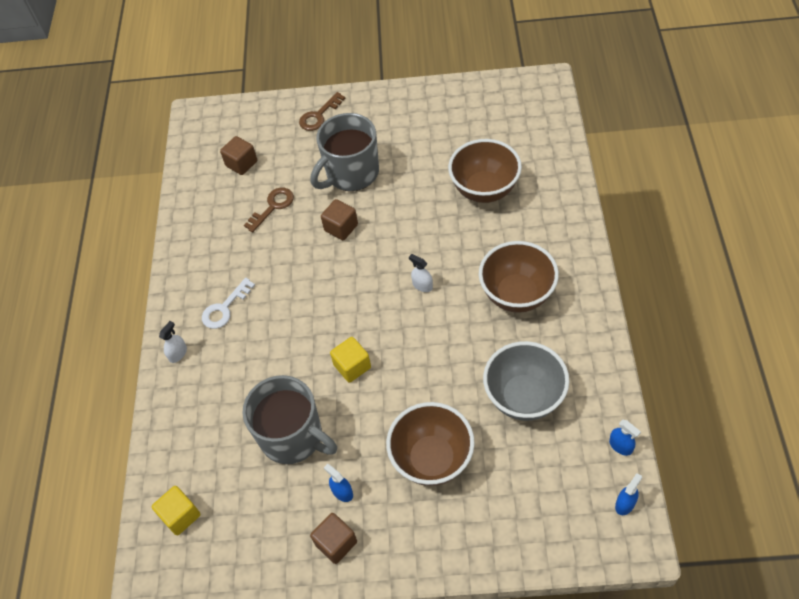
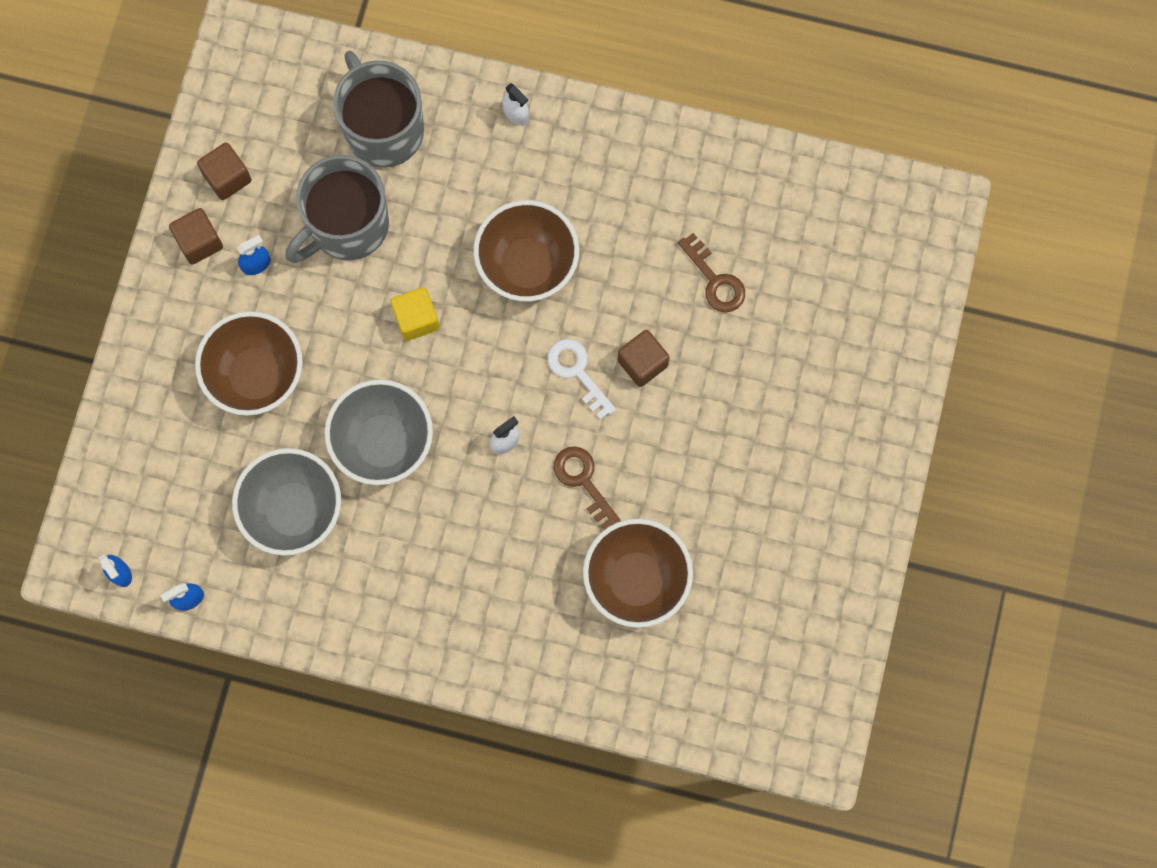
camera: 100 degrees right, 20 degrees up
yellow cube [152,486,200,535] -> none
white key [202,278,255,329] -> white key moved to [548,339,616,420]
brown cube [220,136,257,175] -> brown cube moved to [197,143,251,200]
brown key [299,92,345,131] -> brown key moved to [554,446,621,530]
grey mug [311,113,379,191] -> grey mug moved to [333,51,424,168]
brown bowl [479,241,559,313] -> brown bowl moved to [473,200,579,302]
none -> grey bowl [324,379,433,485]

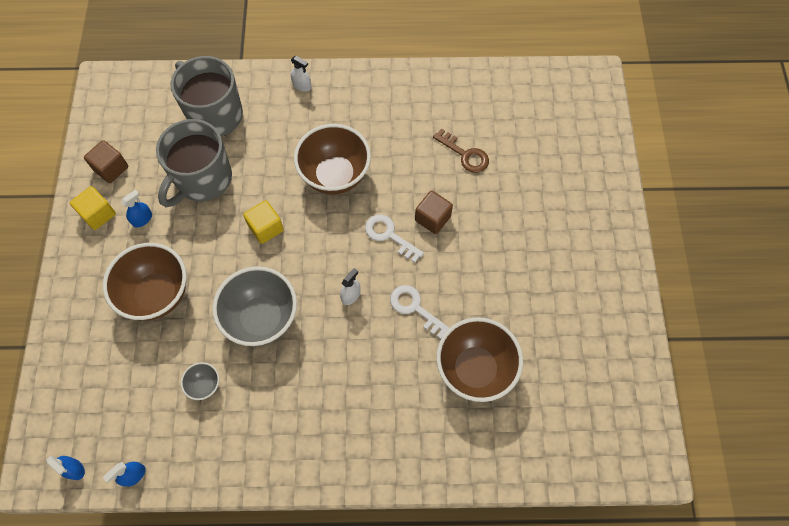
camera: 15 degrees left, 10 degrees down
brown cube [169,208,223,264] -> yellow cube [70,186,116,230]
grey bowl [232,448,341,556] -> grey bowl [181,362,219,400], size x0.45
brown key [554,446,621,530] -> white key [390,285,449,339]

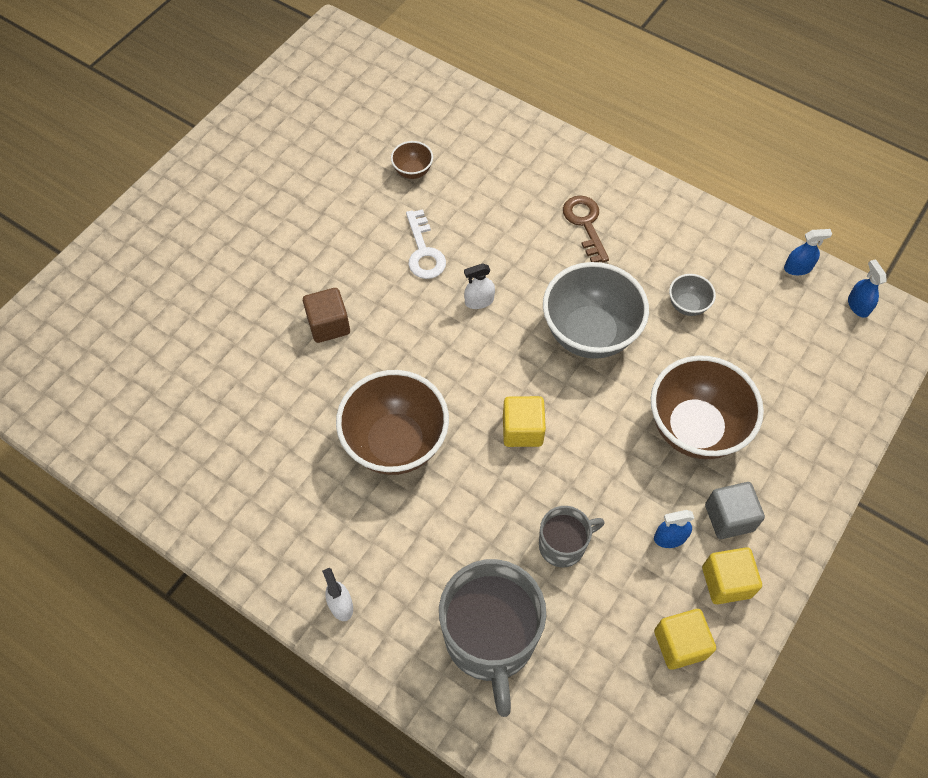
camera: 145 degrees left, 5 degrees down
brown cube [84,140,128,183] -> yellow cube [654,609,716,670]
grey mug [156,119,232,207] -> grey mug [539,506,605,567], size x0.53
white key [365,214,424,263] -> none
brown key [433,128,489,173] -> brown key moved to [563,196,609,263]
brown bowl [436,317,523,402] -> brown bowl [391,141,433,179], size x0.45
none -> grey cube [705,482,765,539]

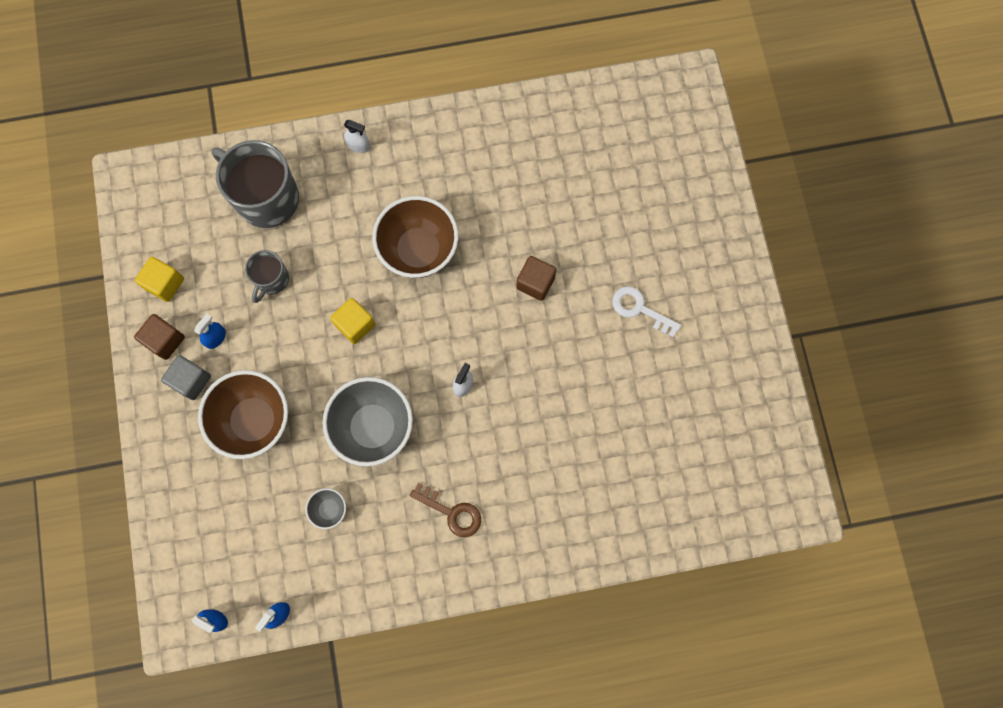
camera: 135 degrees right, 15 degrees up
brown bowl [391,141,433,179] -> none
white key [406,209,446,279] -> white key moved to [612,286,681,337]
yellow cube [702,547,762,604] -> brown cube [134,314,185,360]

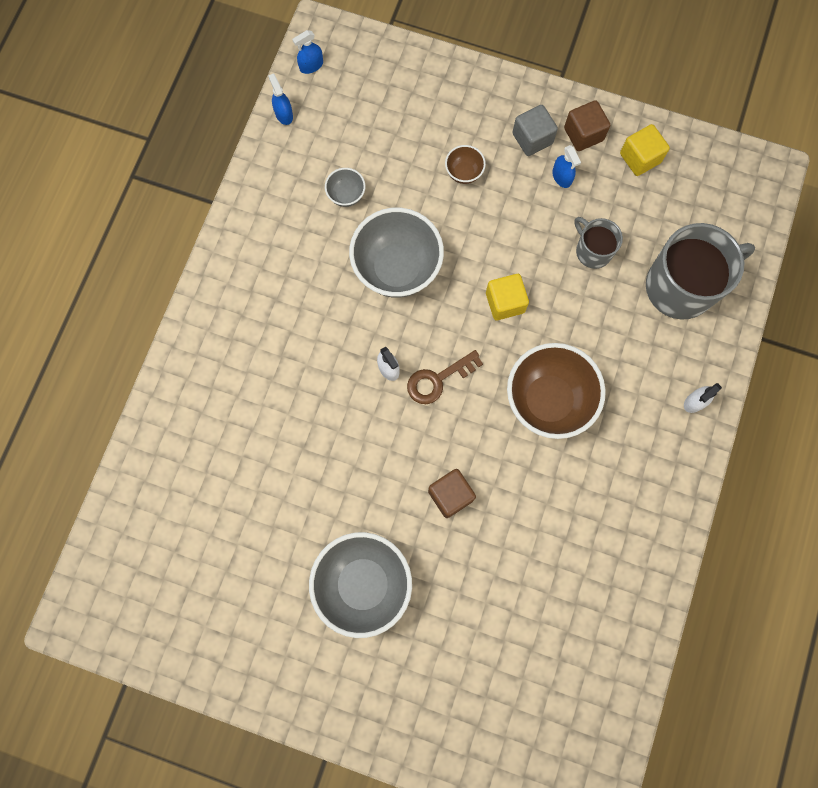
camera: 120 degrees right, 0 degrees up
brown bowl [198,370,288,459] -> brown bowl [445,145,486,184], size x0.45
brown key [410,483,481,537] -> brown key moved to [407,350,483,404]
white key [612,286,681,337] -> grey bowl [309,532,412,638]

